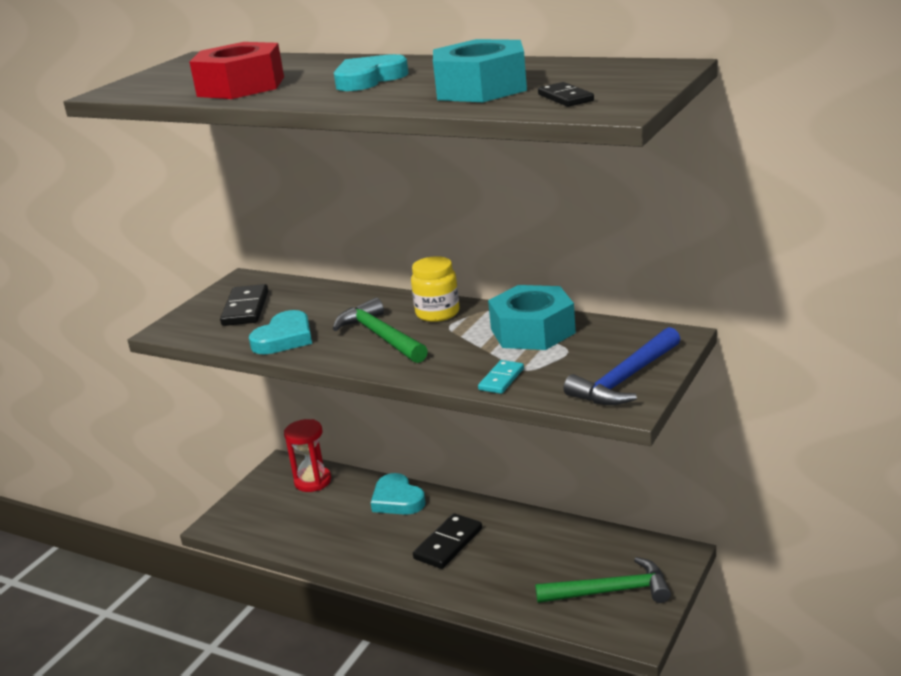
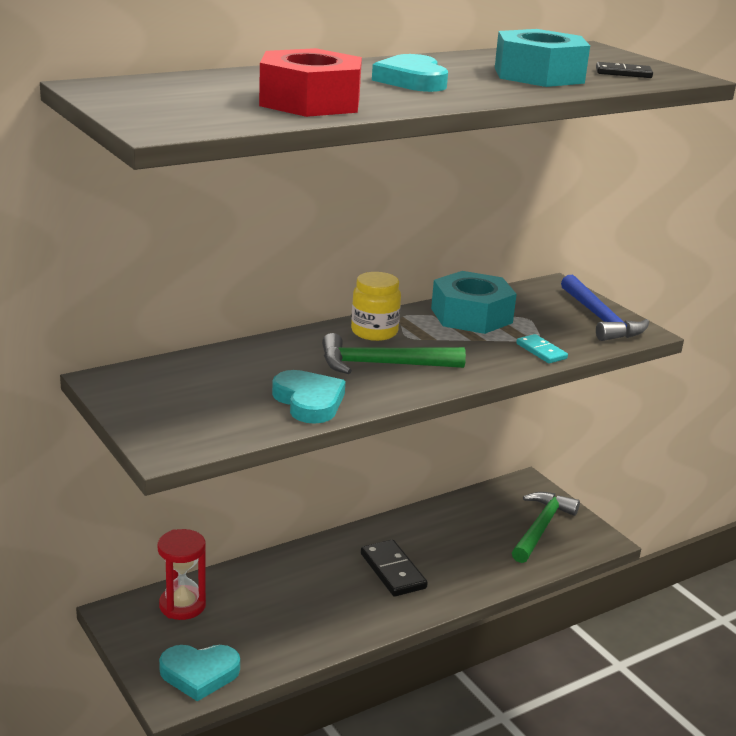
camera: 65 degrees left, 0 degrees up
black domino [220,284,268,326] -> none
turquoise heart [371,473,426,515] -> turquoise heart moved to [159,645,240,701]

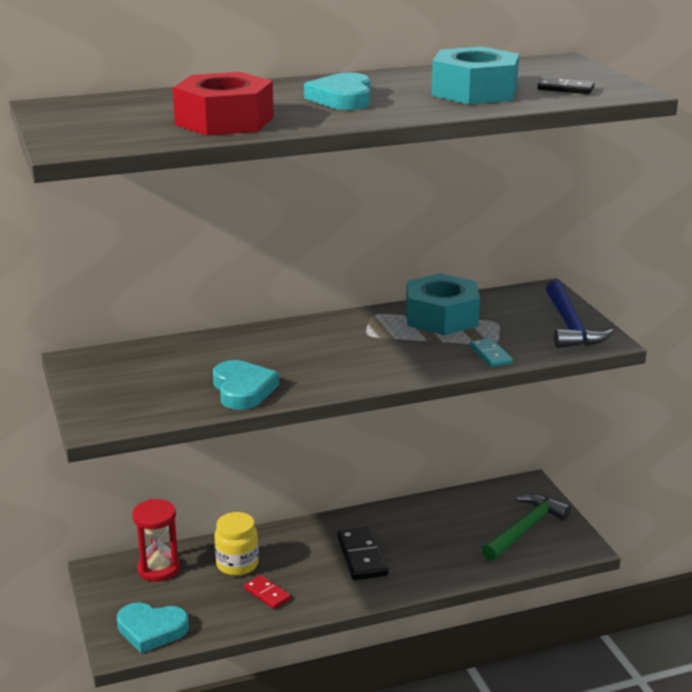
camera: 15 degrees right, 0 degrees up
green hammer [322,333,466,374] -> none
yellow jar [351,272,401,341] -> yellow jar moved to [214,512,259,576]
none -> red domino [244,575,291,609]

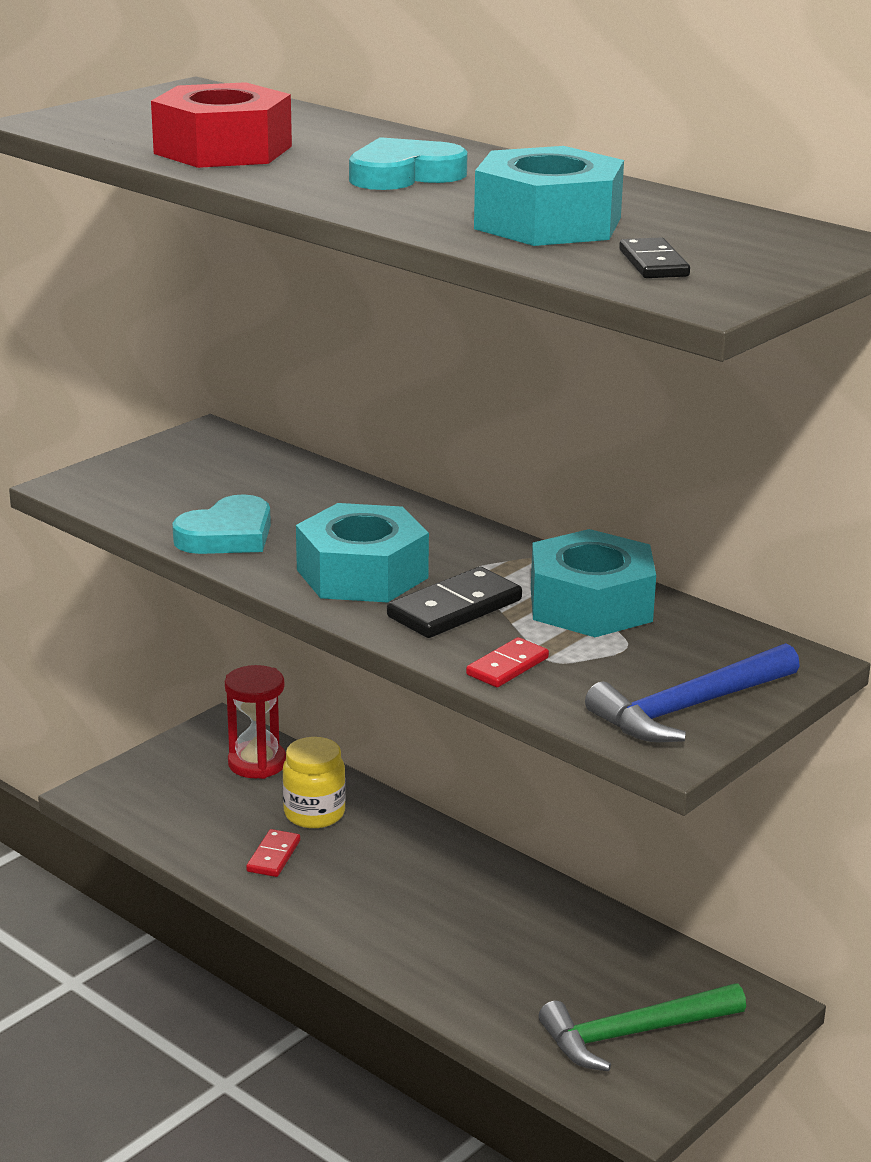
camera: 60 degrees right, 0 degrees up
turquoise heart [117,602,189,653] -> none
black domino [337,527,388,580] -> black domino moved to [387,567,522,638]
turquoise domino [470,338,513,367] -> red domino [466,637,549,687]
green hammer [482,494,571,561] -> green hammer turned 150 degrees clockwise [539,983,746,1071]
none -> turquoise nut [296,503,429,602]

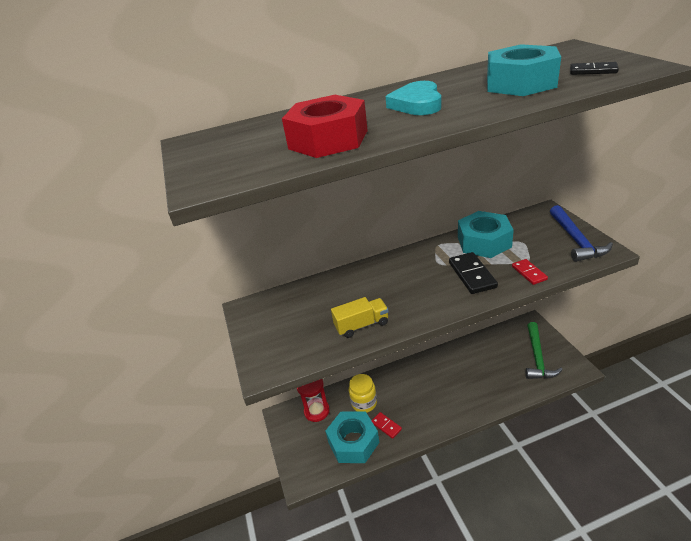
camera: 55 degrees left, 10 degrees up
turquoise heart [172,494,271,554] -> yellow truck [331,297,389,338]
turquoise nut [296,503,429,602] -> turquoise nut moved to [325,412,379,463]

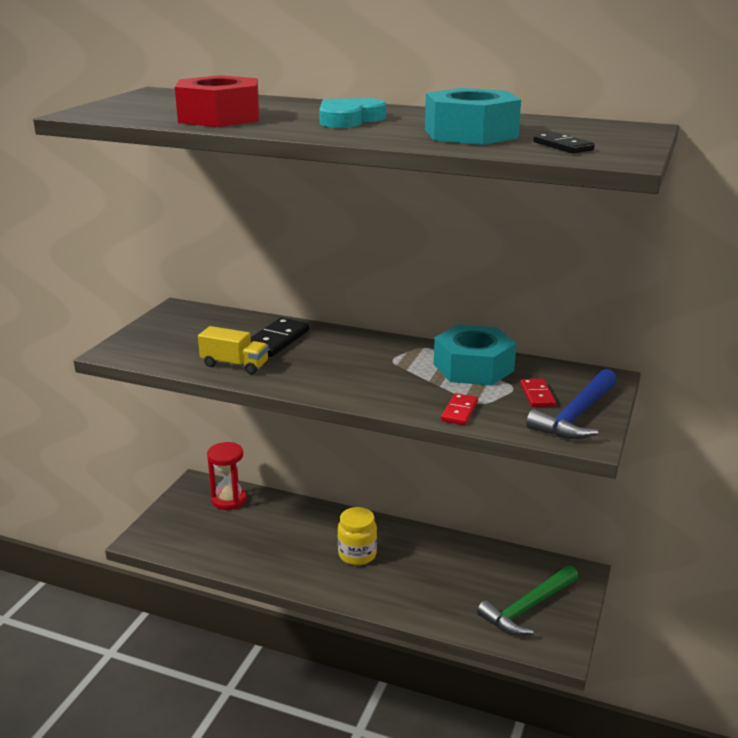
camera: 35 degrees right, 10 degrees down
turquoise nut [325,412,379,463] -> none
yellow jar [349,374,377,413] -> yellow jar moved to [338,507,377,565]
red domino [371,412,402,439] -> red domino moved to [520,379,556,407]
black domino [449,252,498,294] -> black domino moved to [251,317,309,357]

